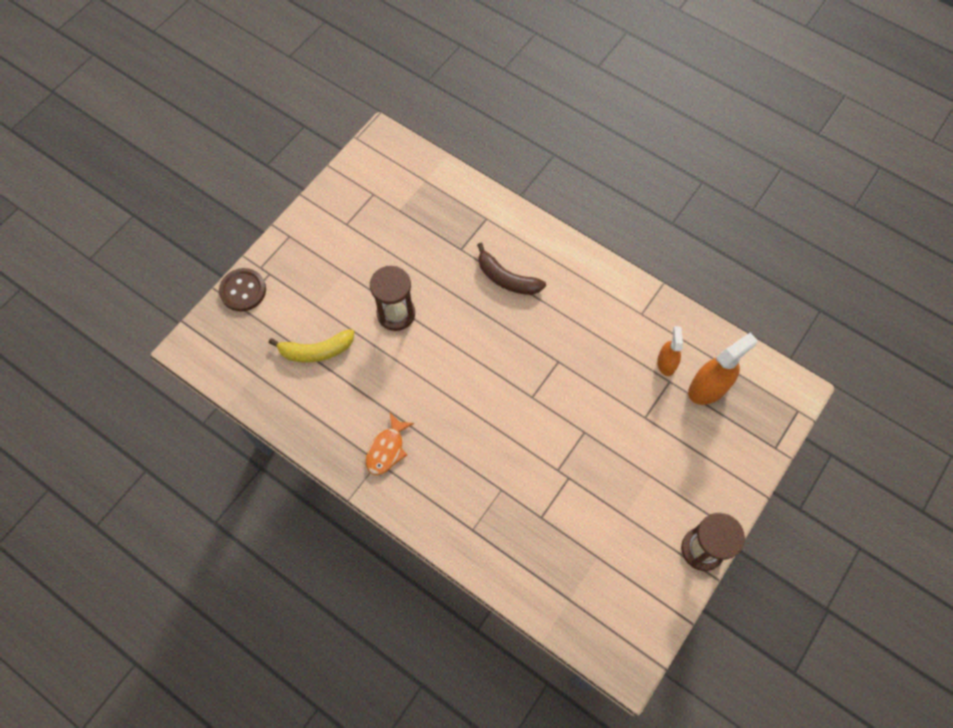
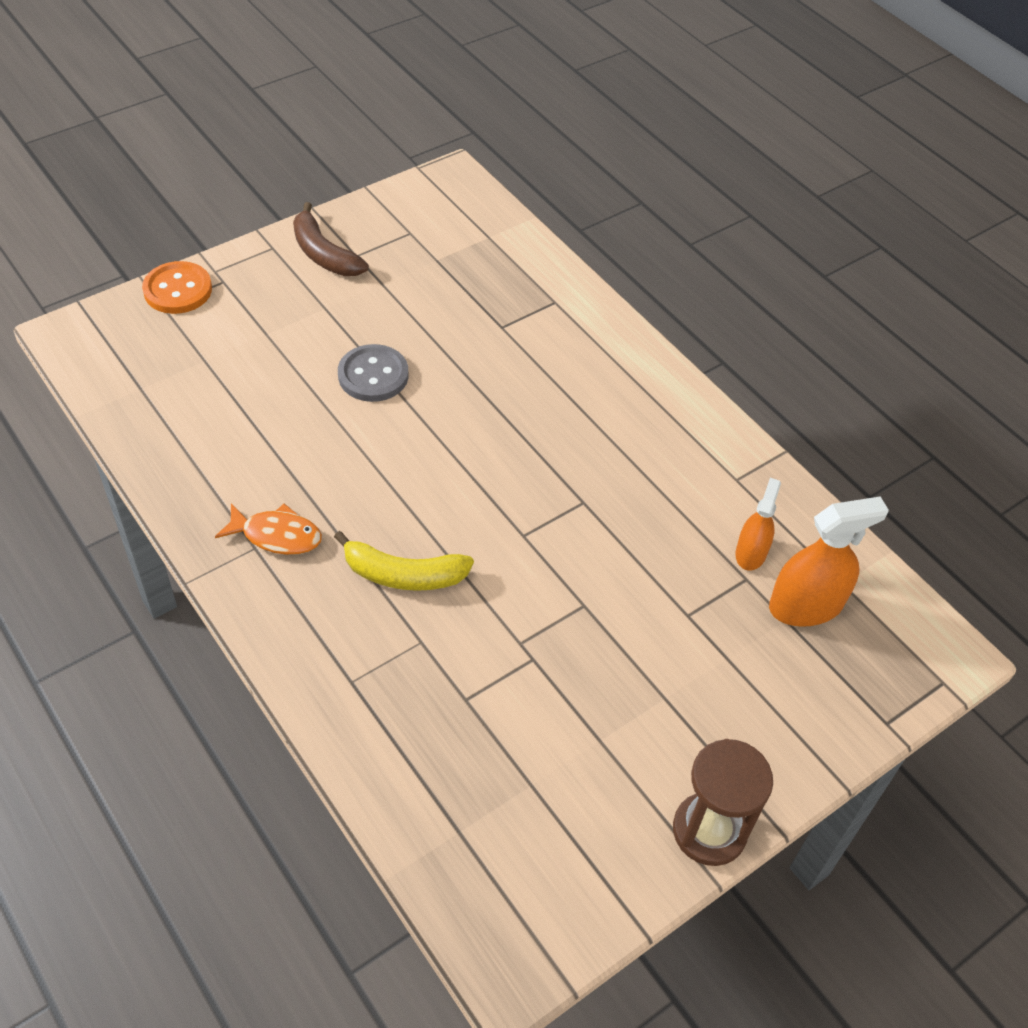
camera: 15 degrees right, 15 degrees down
brown button [219,268,266,311] -> orange button [142,261,212,314]
yellow banana [269,329,354,362] -> yellow banana moved to [334,531,474,591]
orange fish [366,413,414,475] -> orange fish turned 120 degrees counterclockwise [215,503,322,555]
brown hourglass [370,266,415,331] -> grey button [338,344,409,402]
brown banana [477,243,546,295] -> brown banana moved to [293,202,369,276]

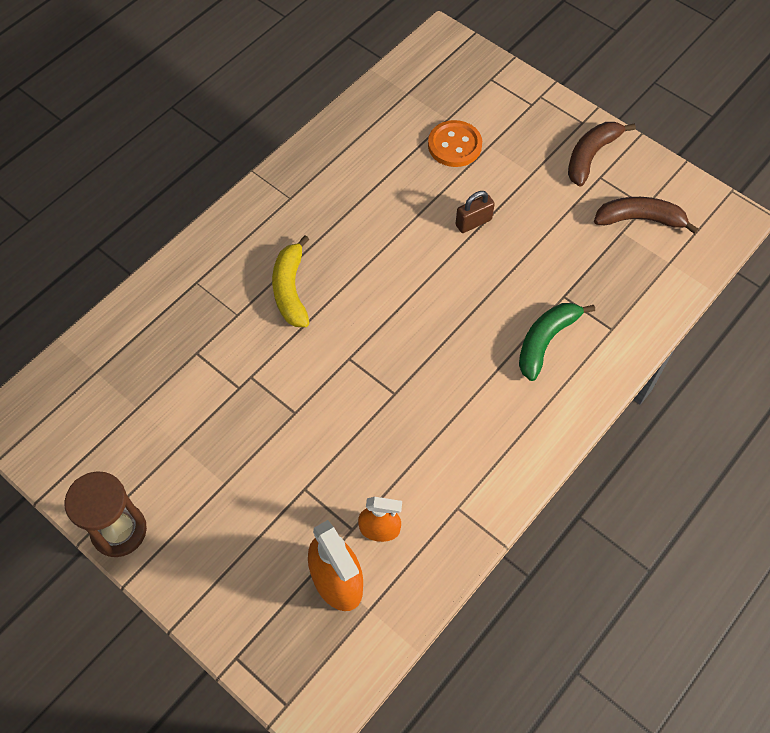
camera: 80 degrees right, 10 degrees up
orange button [142,261,212,314] -> orange button moved to [428,120,482,167]
orange fish [215,503,322,555] -> none
grey button [338,344,409,402] -> brown padlock [456,191,495,233]
none -> green banana [519,303,595,381]
none -> brown banana [594,197,698,234]

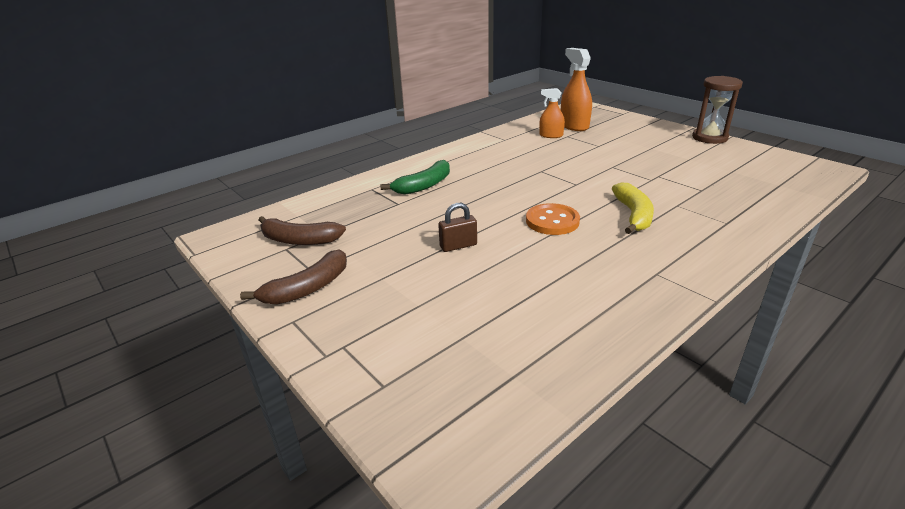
camera: 170 degrees left, 30 degrees down
orange button [428,120,482,167] -> orange button moved to [526,203,580,235]

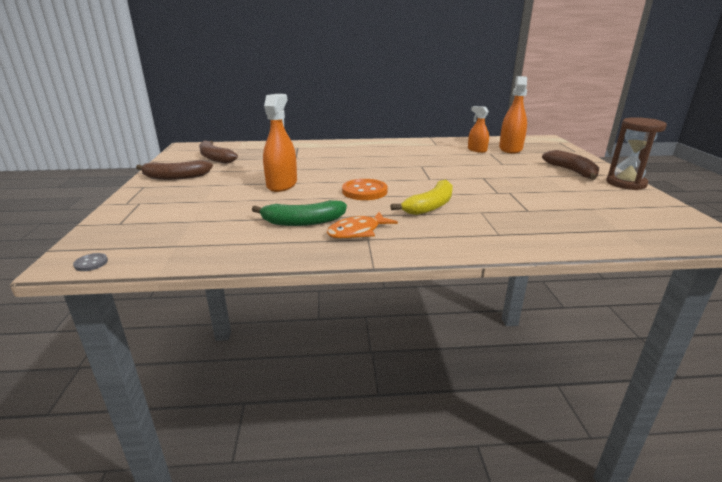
camera: 35 degrees right, 5 degrees down
green banana [380,160,450,194] -> green banana moved to [252,200,347,226]
brown padlock [438,203,477,252] -> orange spray bottle [263,94,297,192]
none -> grey button [73,253,108,271]
none -> orange fish [327,212,398,239]
none -> brown banana [542,150,599,180]

